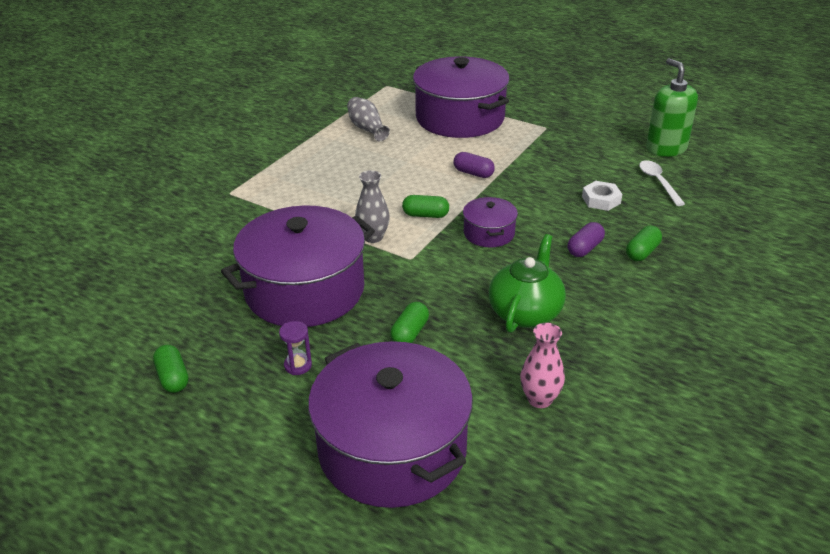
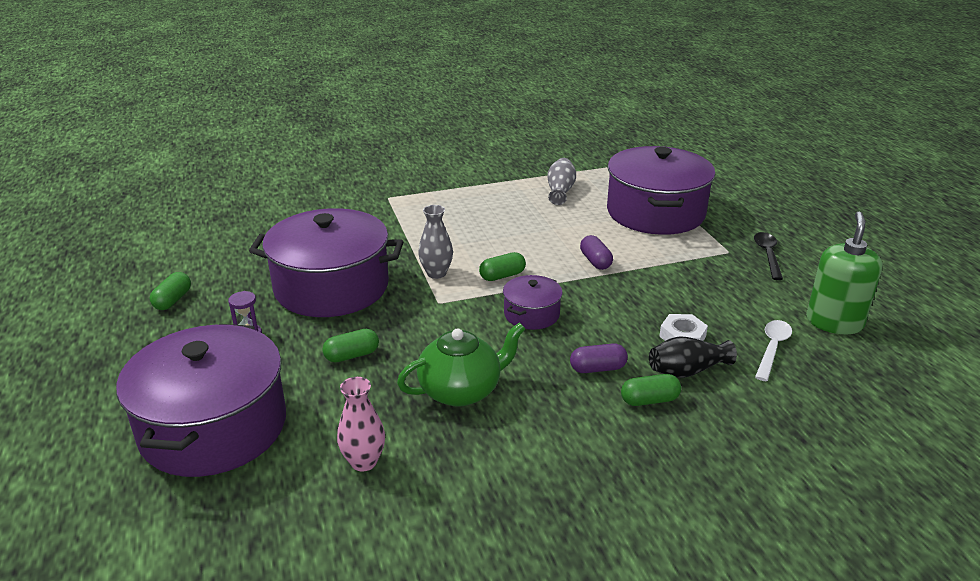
camera: 40 degrees right, 5 degrees down
green capsule [402,195,449,218] -> green capsule turned 75 degrees counterclockwise [479,252,526,281]
none -> black vase [649,336,737,378]
none -> black spoon [754,232,783,280]

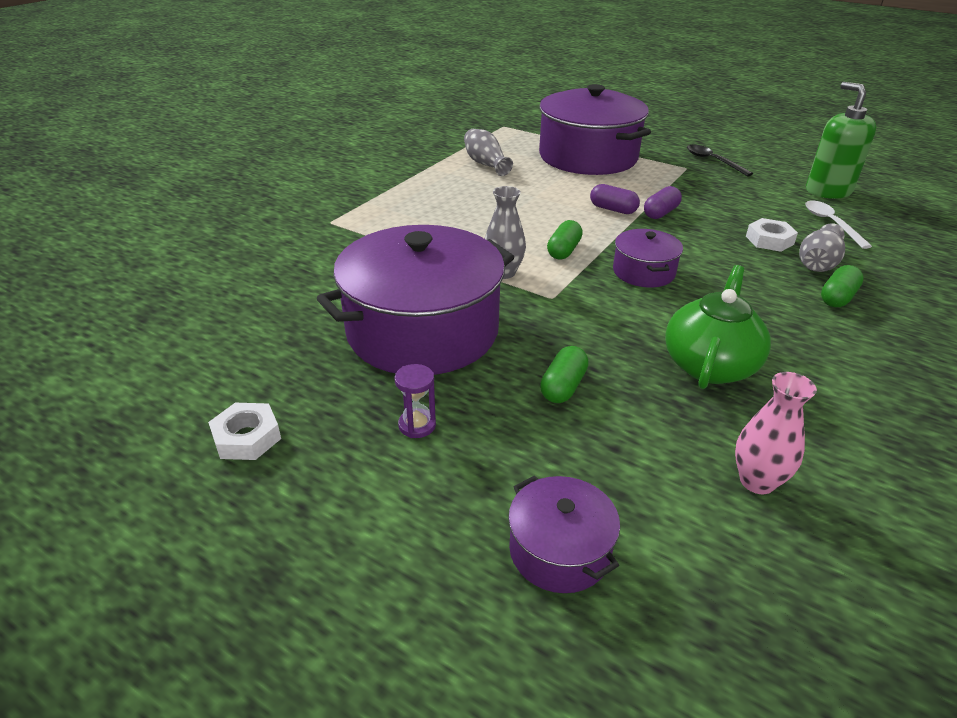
camera: 40 degrees left, 5 degrees up
purple pot [116,324,286,477] -> purple pot [508,476,620,593], size x0.47
green capsule [150,272,191,310] -> white nut [208,403,281,460]
purple capsule [570,343,628,373] -> purple capsule moved to [644,186,682,219]
black vase [649,336,737,378] -> grey vase [799,223,845,272]

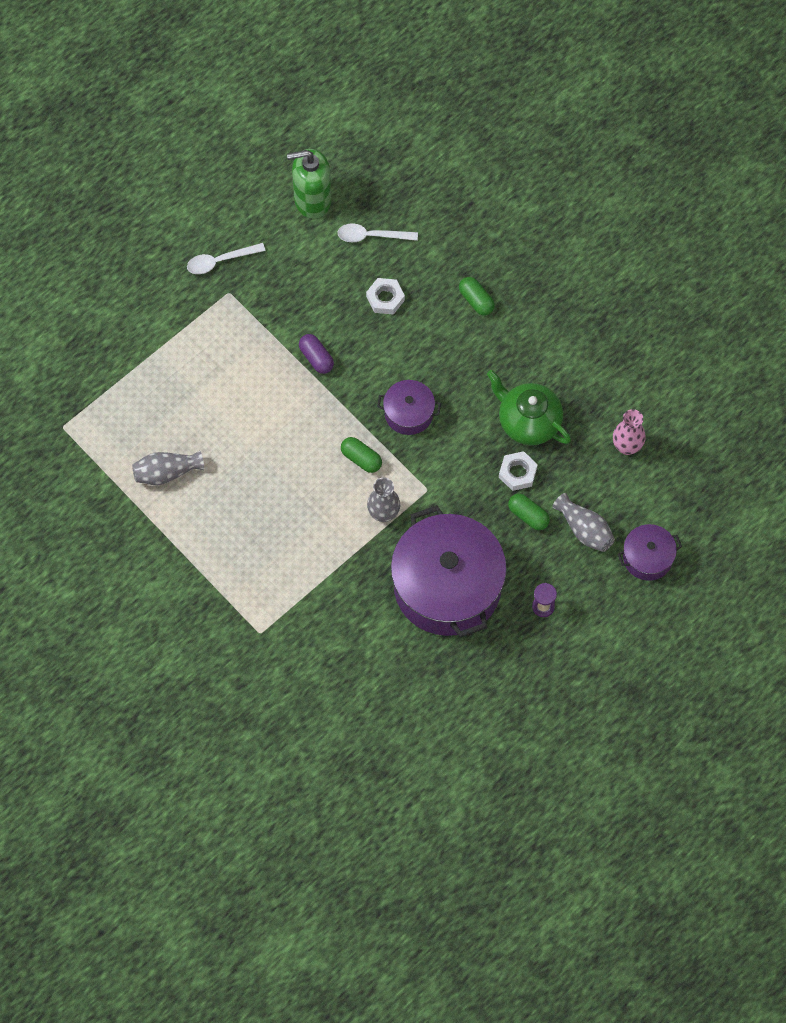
camera: 75 degrees left, 30 degrees up
white nut [208,403,281,460] -> white nut moved to [499,451,538,491]
purple pot [539,84,651,175] -> none
purple capsule [590,184,640,214] -> none
black spoon [687,145,753,176] -> white spoon [187,243,266,274]
grey vase [799,223,845,272] -> grey vase moved to [552,493,615,552]

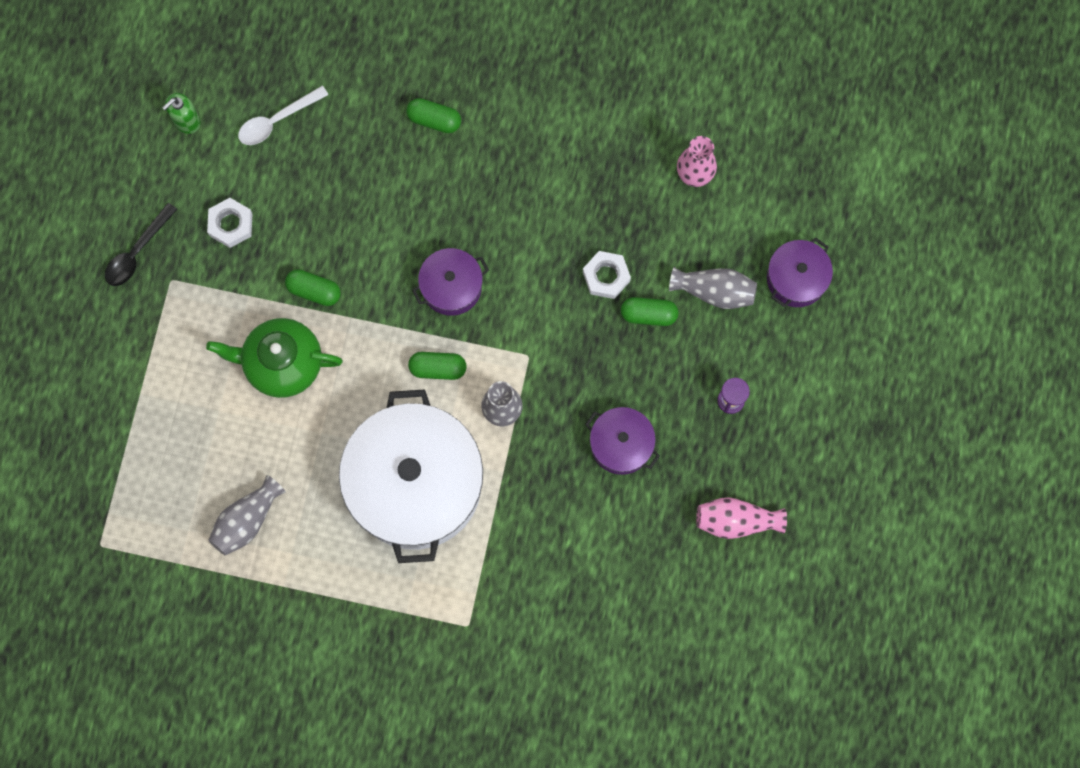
camera: 35 degrees left, 10 degrees up
white spoon [187,243,266,274] -> black spoon [105,203,177,286]
green soap dispenser [287,149,332,219] -> green soap dispenser [162,93,200,134], size x0.54
purple capsule [299,334,334,374] -> green capsule [285,269,341,306]
white nut [366,278,405,315] -> white nut moved to [207,198,252,248]
purple pot [391,505,507,637] -> purple pot [585,407,660,475], size x0.47
green teapot [487,370,571,445] -> green teapot moved to [206,318,343,398]
none -> white pot [339,389,483,563]
none -> pink vase [696,497,787,539]

